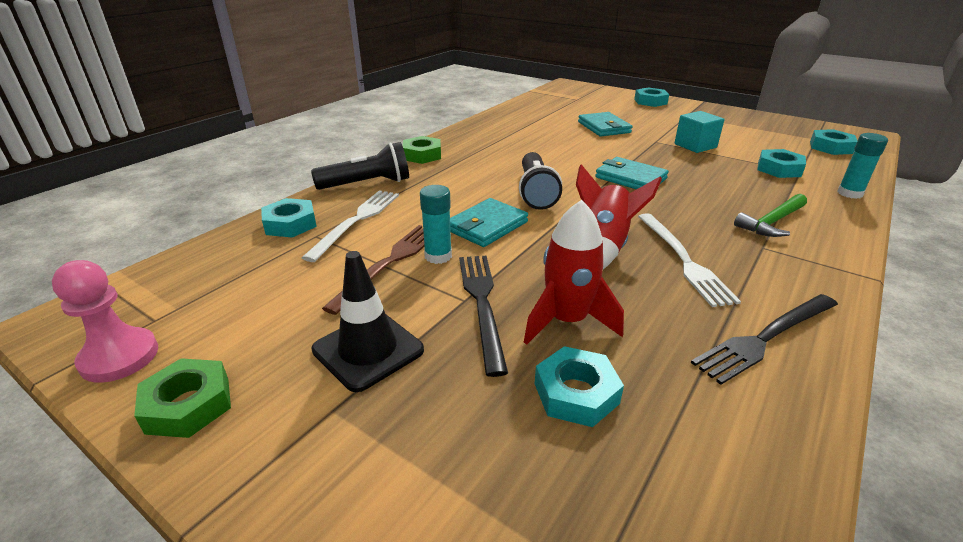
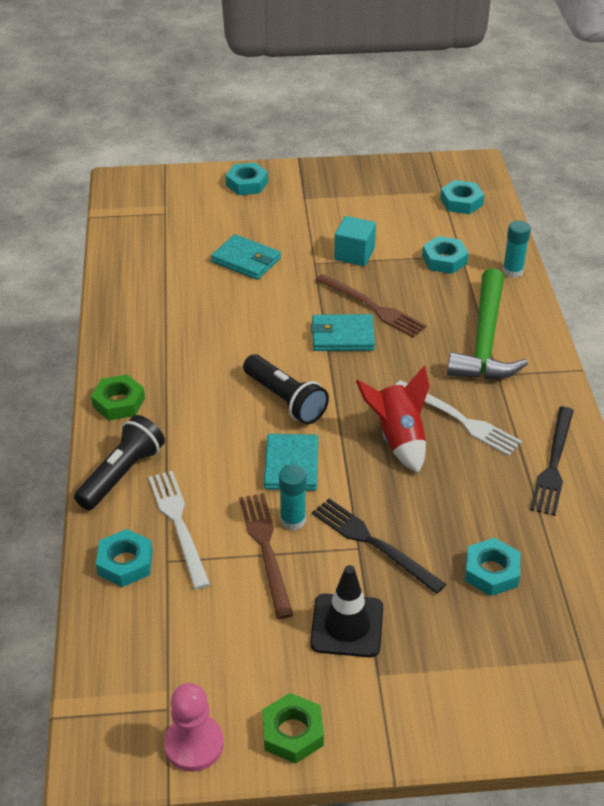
camera: 40 degrees left, 10 degrees up
red rocket [524,200,624,345] -> none
green hammer [734,194,807,237] -> green hammer [447,268,528,379], size x1.79
none -> brown fork [316,274,426,338]

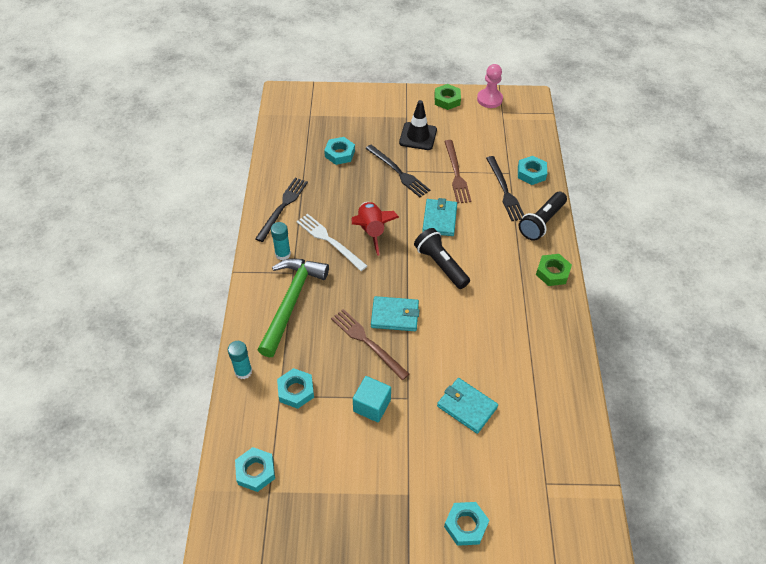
camera: 175 degrees left, 10 degrees up
white fork [149,471,210,589] -> black fork [486,156,524,221]
turquoise glue stick [279,465,307,530] -> turquoise glue stick moved to [271,222,291,260]

